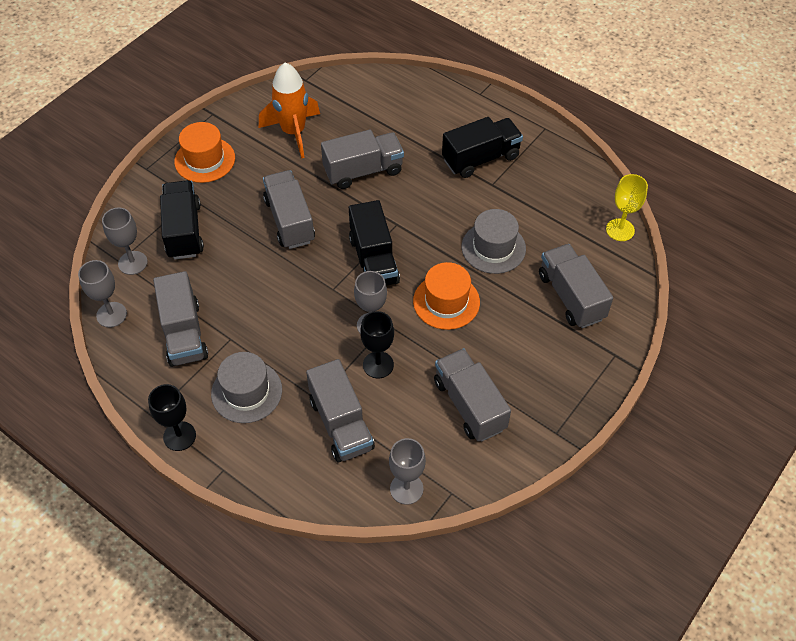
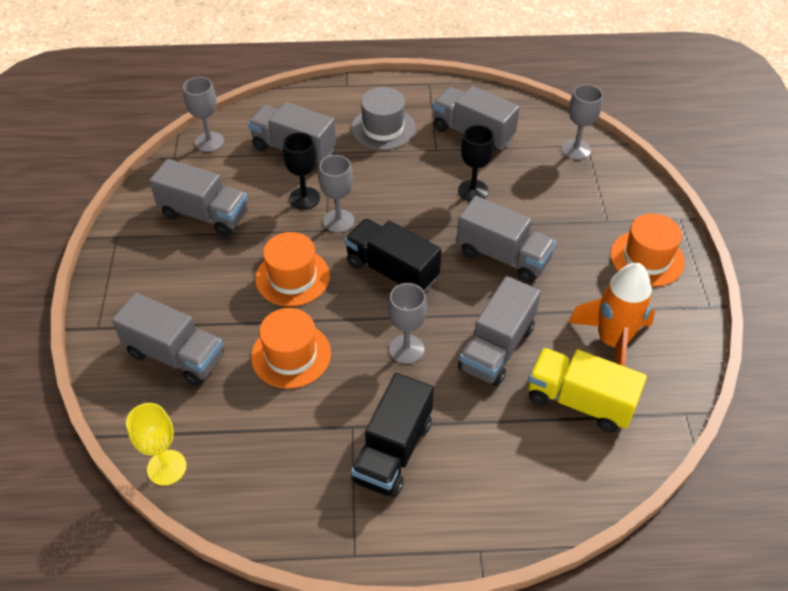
camera: 140 degrees right, 5 degrees down
grey goblet [78,260,127,327] -> grey goblet moved to [388,283,427,364]
black goblet [148,384,196,451] -> black goblet moved to [458,125,494,202]
black truck [160,180,204,260] -> none
grey hat [462,209,526,274] -> orange hat [251,308,331,389]
none -> yellow truck [528,348,647,432]

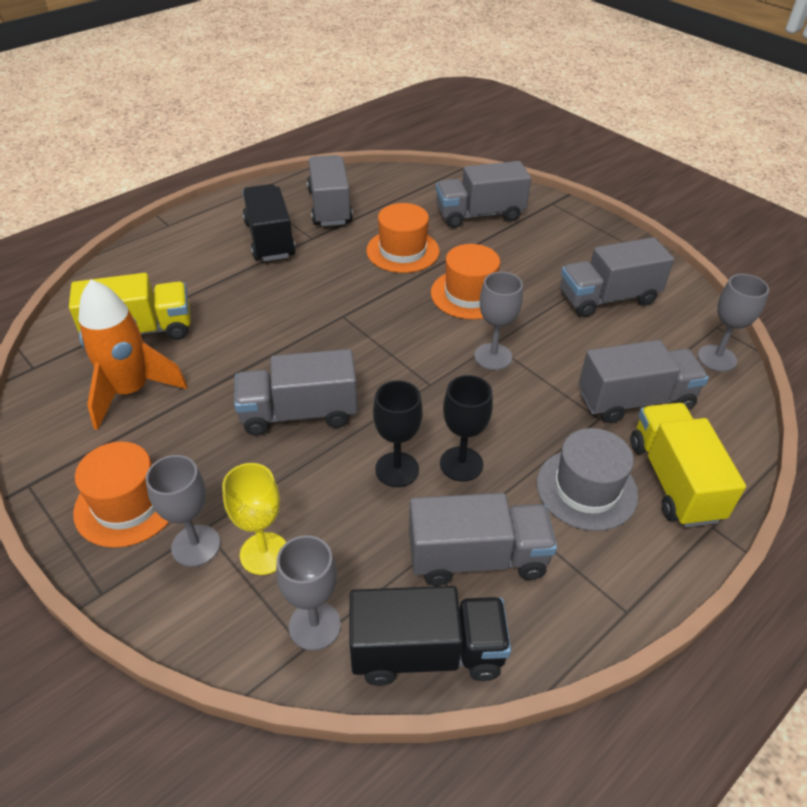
camera: 140 degrees right, 5 degrees down
yellow goblet [126,403,186,486] -> yellow goblet moved to [222,463,286,575]
black goblet [283,132,320,210] -> black goblet moved to [440,375,493,482]
black truck [344,218,441,292] -> black truck moved to [350,586,511,686]
grey goblet [388,283,427,364] -> grey goblet moved to [145,455,220,567]
grey truck [458,276,541,386] -> grey truck moved to [307,155,353,226]
none -> yellow truck [631,403,746,527]

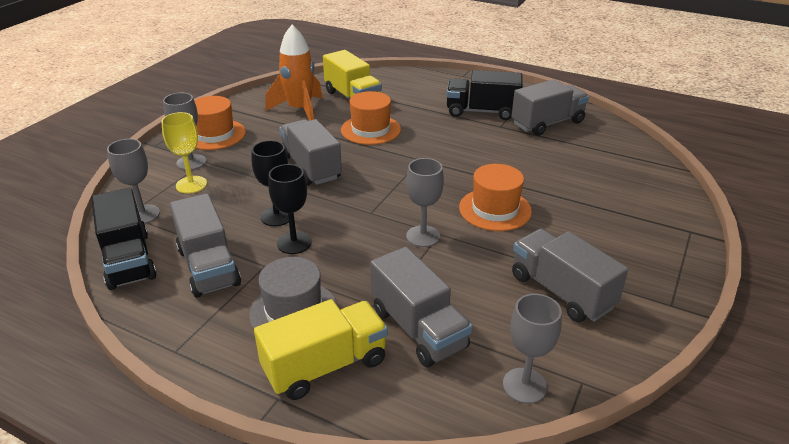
camera: 70 degrees right, 10 degrees down
black truck [243,184,296,261] -> black truck turned 135 degrees counterclockwise [447,70,523,120]
orange hat [366,203,439,273] -> orange hat moved to [341,91,401,145]
grey truck [436,161,531,228] -> none

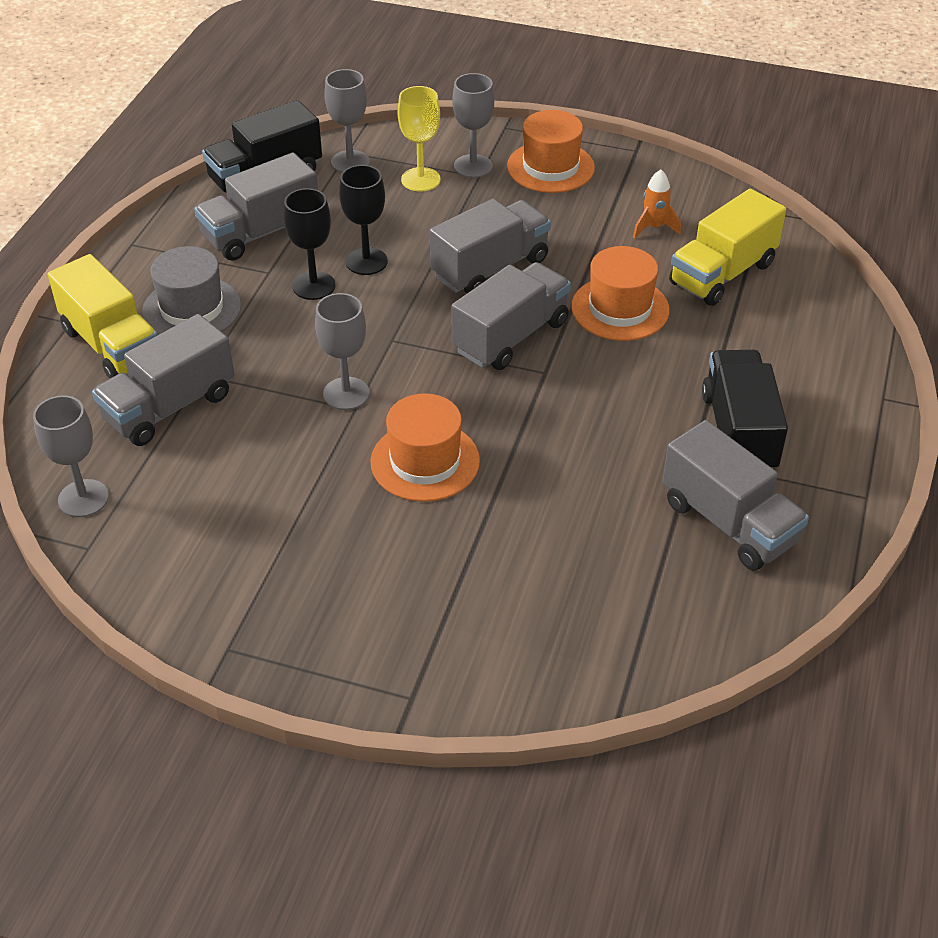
camera: 80 degrees right, 10 degrees up
orange rocket [265,25,322,121] -> orange rocket [633,169,681,239], size x0.49
grey truck [512,229,628,322] -> grey truck moved to [451,262,571,370]

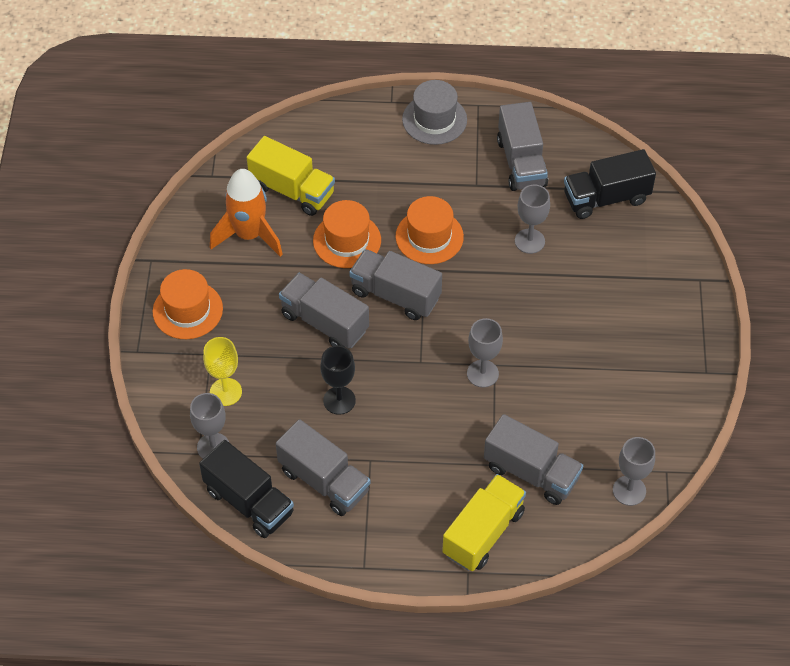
camera: 105 degrees left, 10 degrees up
grey hat [142,246,241,335] -> grey hat moved to [402,80,467,145]
black goblet [284,188,336,300] -> none
orange hat [371,393,480,502] -> orange hat moved to [396,196,464,264]
grey goblet [452,73,494,178] -> grey goblet moved to [515,185,550,254]
orange rocket [633,169,681,239] -> orange rocket [210,169,283,257], size x2.05
grey truck [662,420,809,571] -> grey truck turned 135 degrees clockwise [497,102,548,191]
black truck [702,350,788,467] -> black truck moved to [564,149,656,219]

